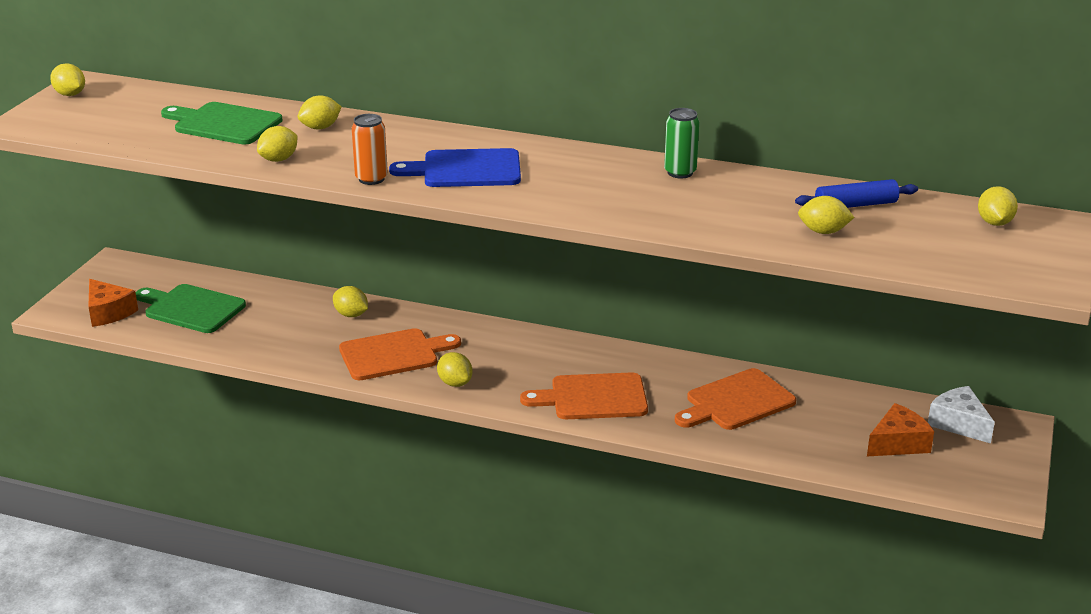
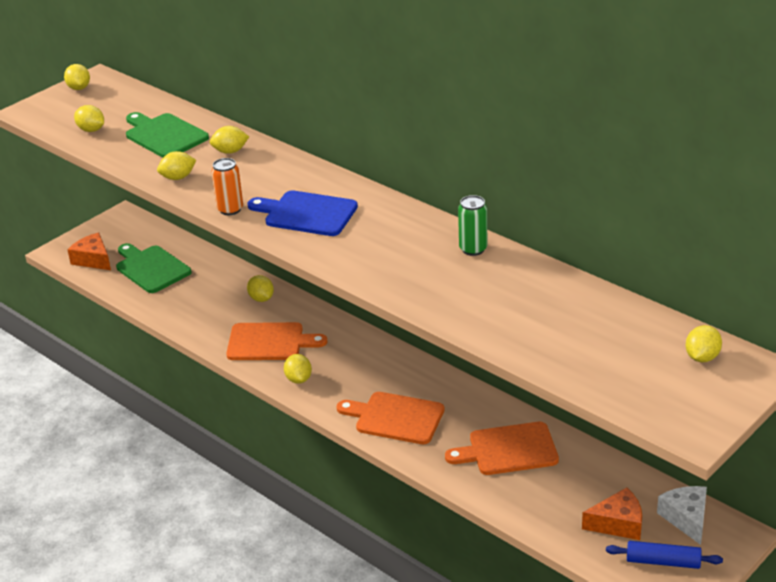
camera: 25 degrees right, 5 degrees up
orange cheese [88,279,138,327] -> orange cheese turned 150 degrees clockwise [67,233,111,270]
blue rolling pin [795,179,918,208] -> blue rolling pin moved to [606,541,723,569]
yellow lemon [798,196,855,234] -> yellow lemon moved to [74,105,104,132]

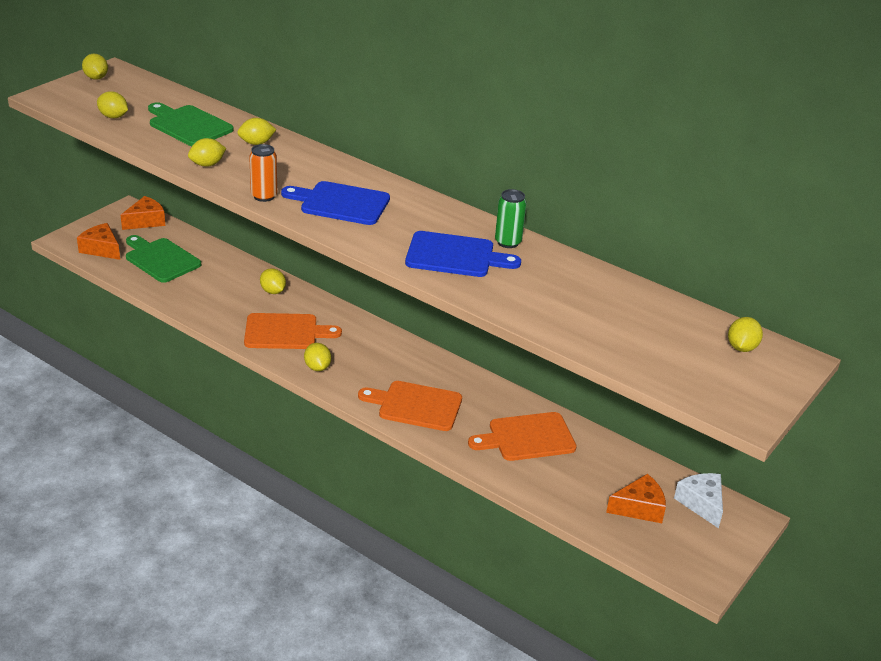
camera: 10 degrees left, 0 degrees up
blue rolling pin [606,541,723,569] -> none
none -> orange cheese [121,196,165,230]
none -> blue cutting board [405,231,521,277]

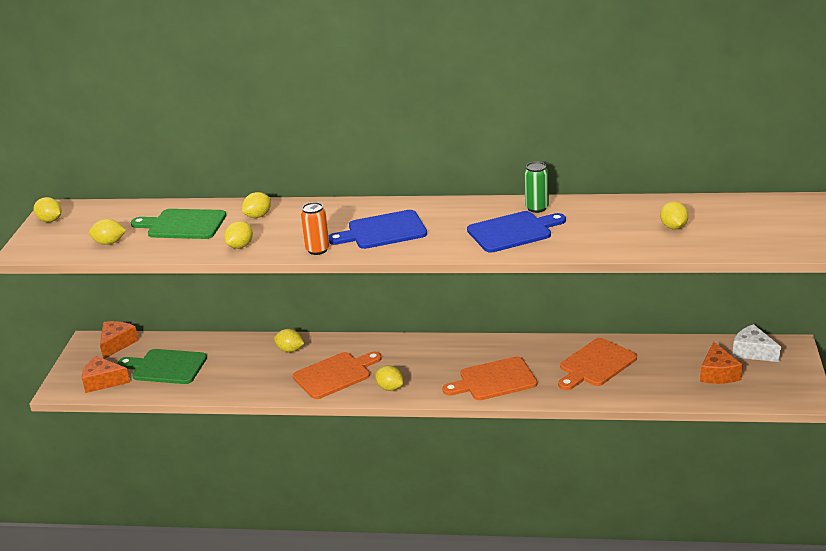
camera: 25 degrees left, 5 degrees down
orange cheese [606,474,666,523] -> orange cheese turned 135 degrees clockwise [700,342,743,384]
yellow lemon [728,317,763,352] -> yellow lemon moved to [660,201,688,230]

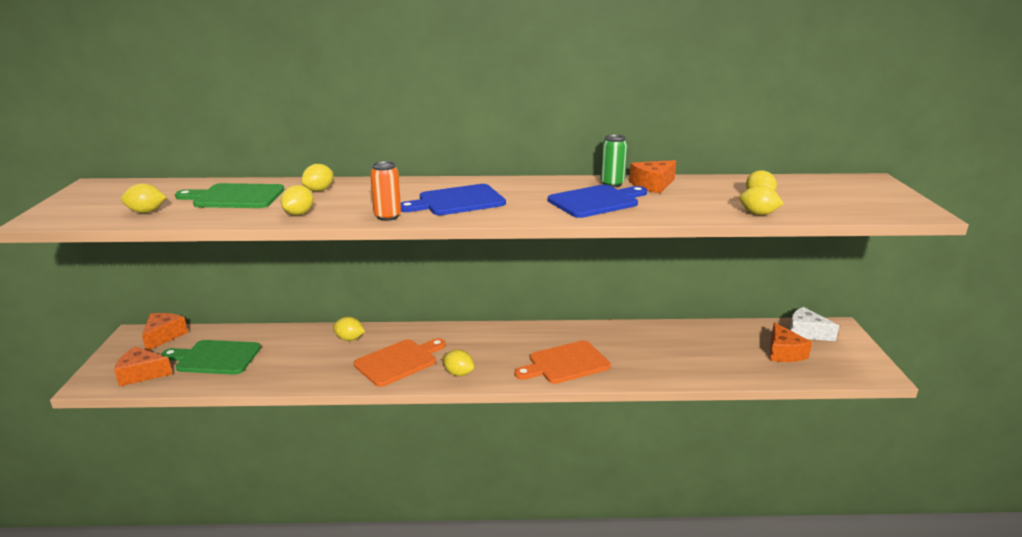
camera: 10 degrees left, 5 degrees down
yellow lemon [34,197,62,222] -> yellow lemon moved to [739,185,784,215]
orange cutting board [558,338,637,390] -> none
none -> orange cheese [629,160,676,193]

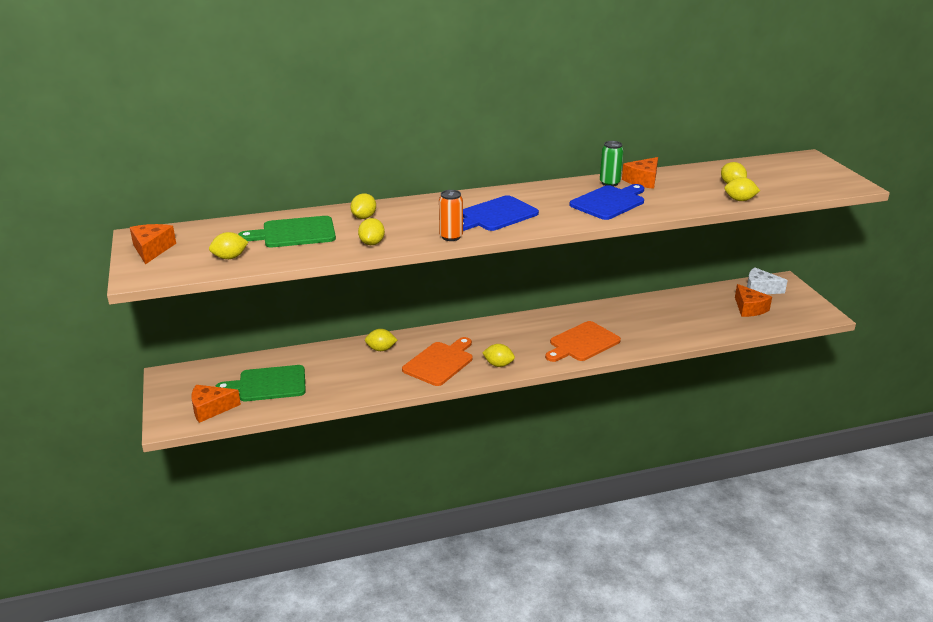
camera: 15 degrees left, 5 degrees up
orange cheese [142,313,188,351] -> orange cheese moved to [130,224,176,264]

